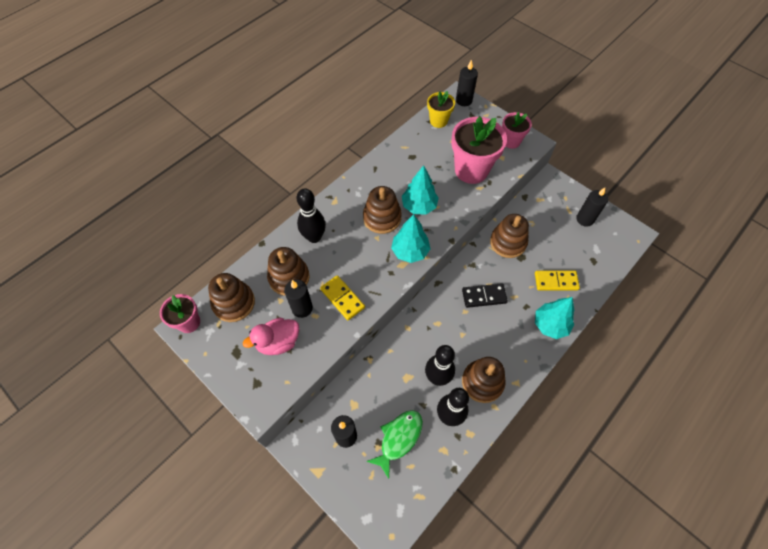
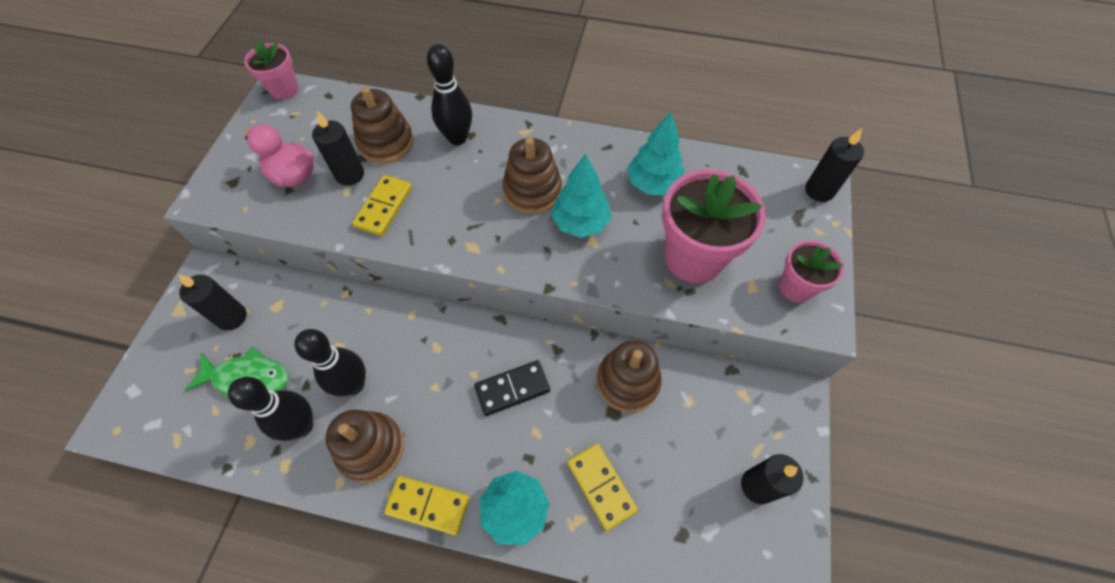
camera: 60 degrees right, 0 degrees up
brown stacking toy [208,273,255,322] -> none
turquoise tree [391,214,430,263] -> turquoise tree moved to [627,111,685,195]
yellow flower pot [427,91,455,128] -> none
black domino [462,283,508,308] -> black domino turned 75 degrees counterclockwise [474,360,550,416]
none -> yellow domino [384,476,470,535]

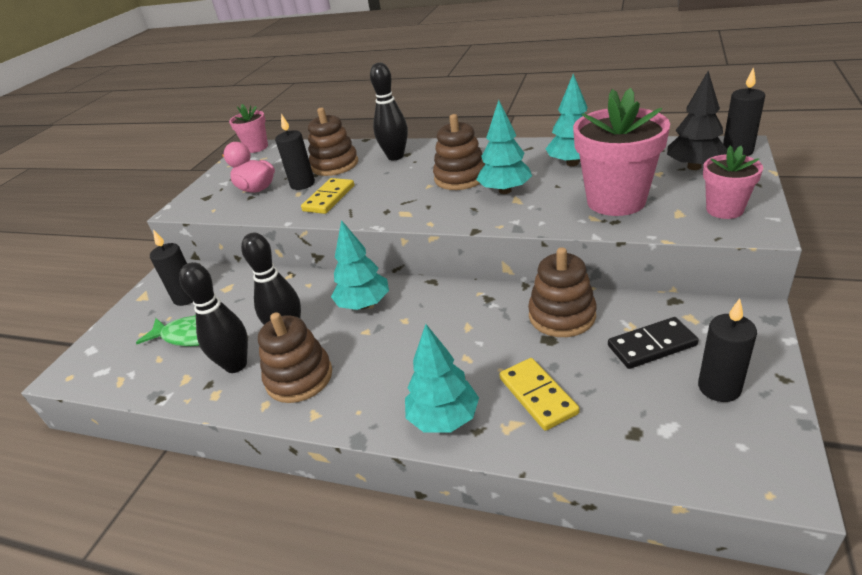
camera: 10 degrees right, 25 degrees down
yellow domino [384,476,470,535] -> none
black domino [474,360,550,416] -> black domino moved to [608,317,699,369]
none -> turquoise tree [331,220,389,310]
none -> black tree [667,71,727,170]

